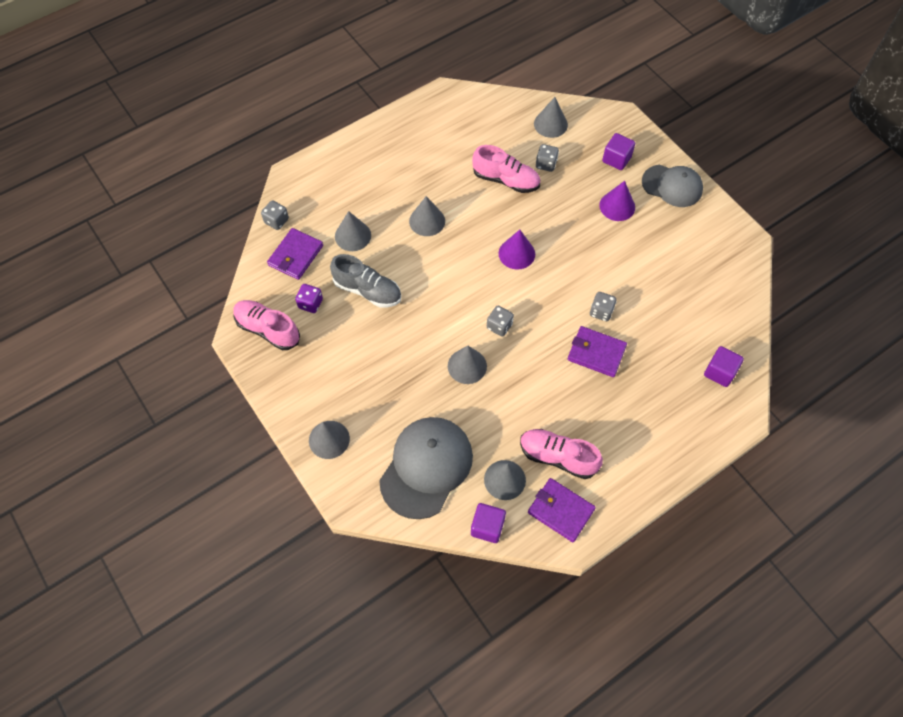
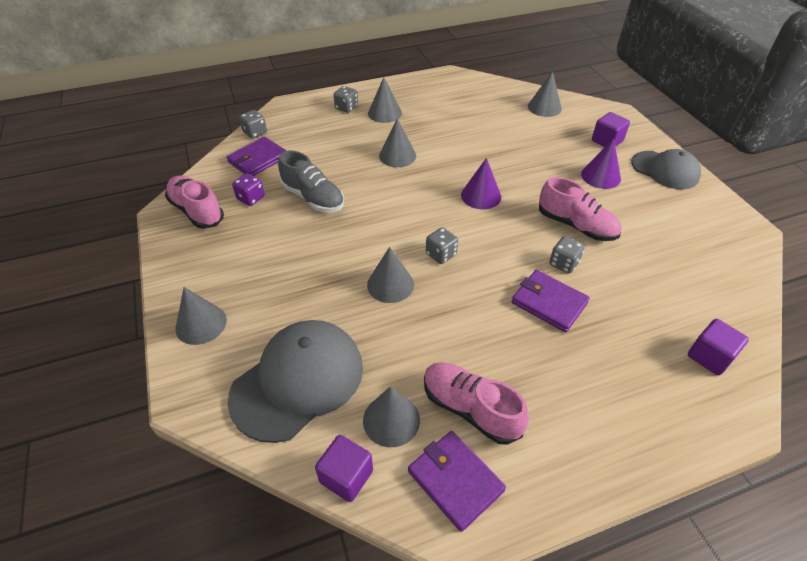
camera: 15 degrees right, 15 degrees down
grey cone [335,211,371,251] -> grey cone moved to [368,77,402,123]
pink shoe [472,145,540,193] -> pink shoe moved to [539,177,621,241]
grey dice [536,144,559,172] -> grey dice moved to [334,86,358,113]

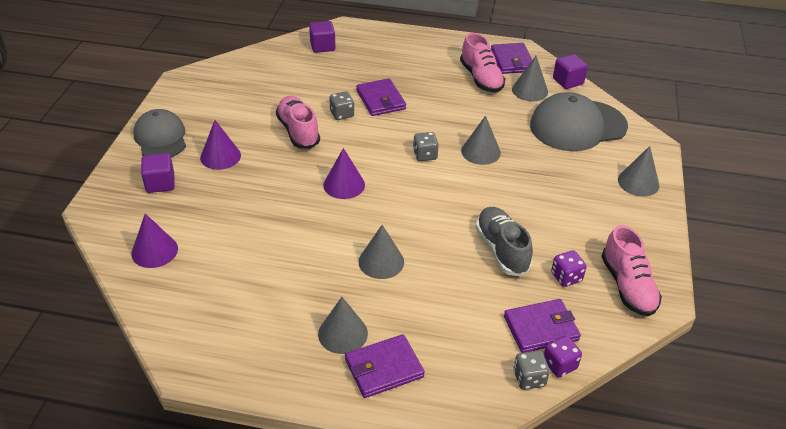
camera: 150 degrees left, 5 degrees down
grey dice [334,86,358,113] -> purple wallet [345,334,425,398]
grey cone [528,71,562,117] -> purple cone [131,213,178,268]
none -> purple dice [544,336,582,377]

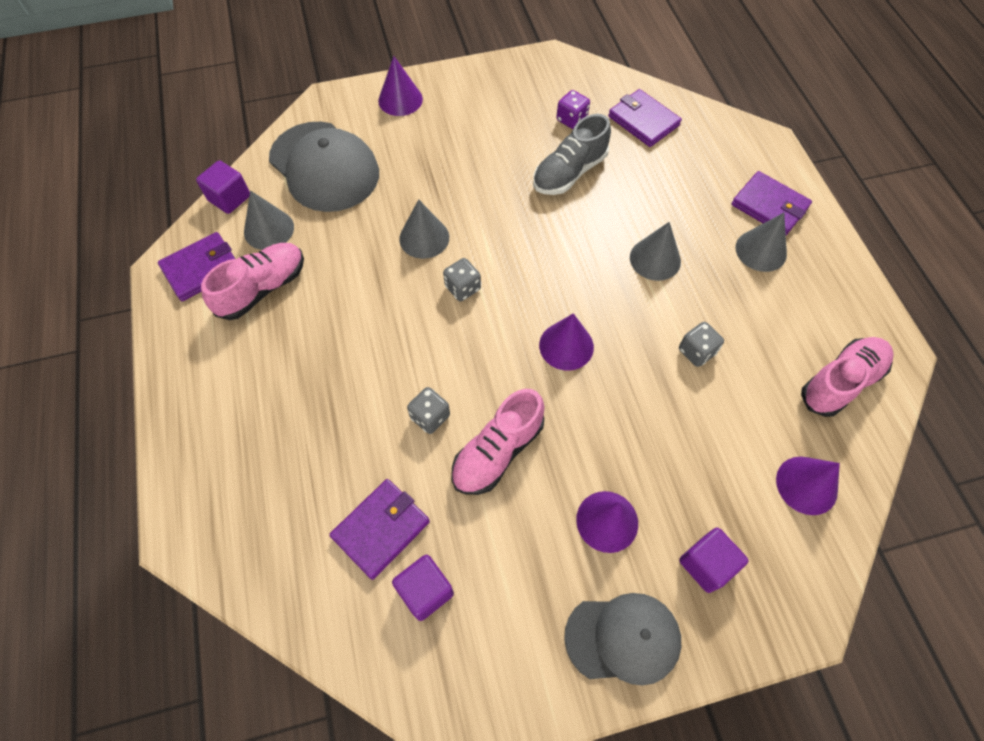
camera: 115 degrees left, 20 degrees up
grey cap [134,109,186,157] -> grey cap turned 135 degrees counterclockwise [564,593,681,686]
purple cube [309,21,335,53] -> purple cube moved to [392,555,454,621]
purple wallet [356,78,406,116] -> purple wallet moved to [329,479,430,580]
grey dice [513,350,550,390] -> grey dice moved to [679,322,724,367]
purple dice [544,336,582,377] -> none
pink shoe [601,225,662,317] -> pink shoe moved to [801,337,894,417]
grey cone [618,146,659,196] -> purple cone [378,56,423,116]

